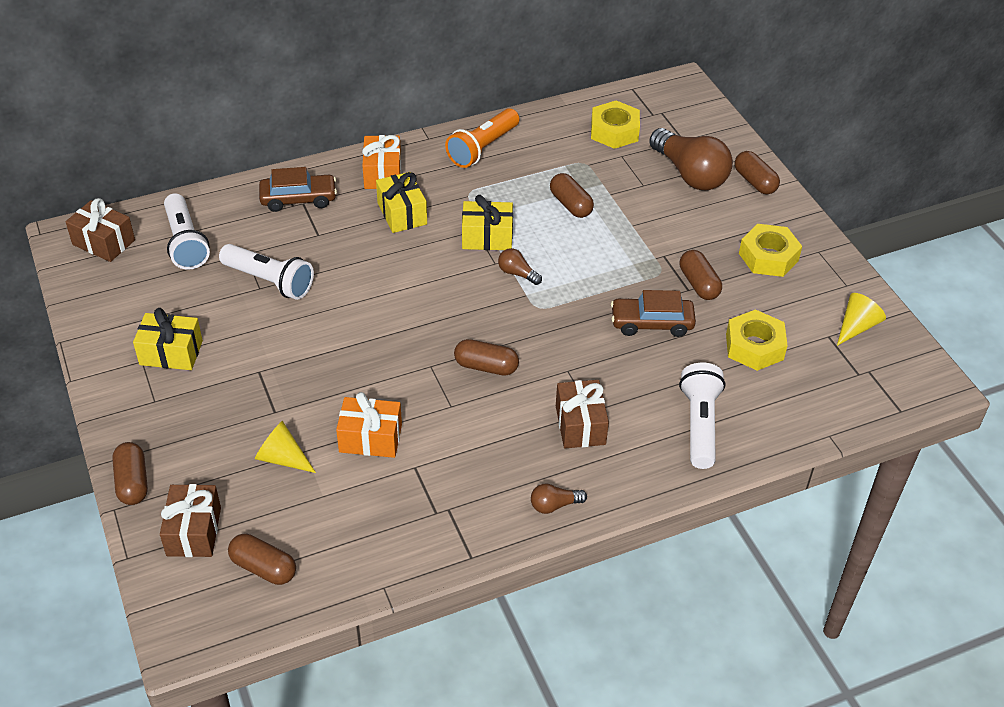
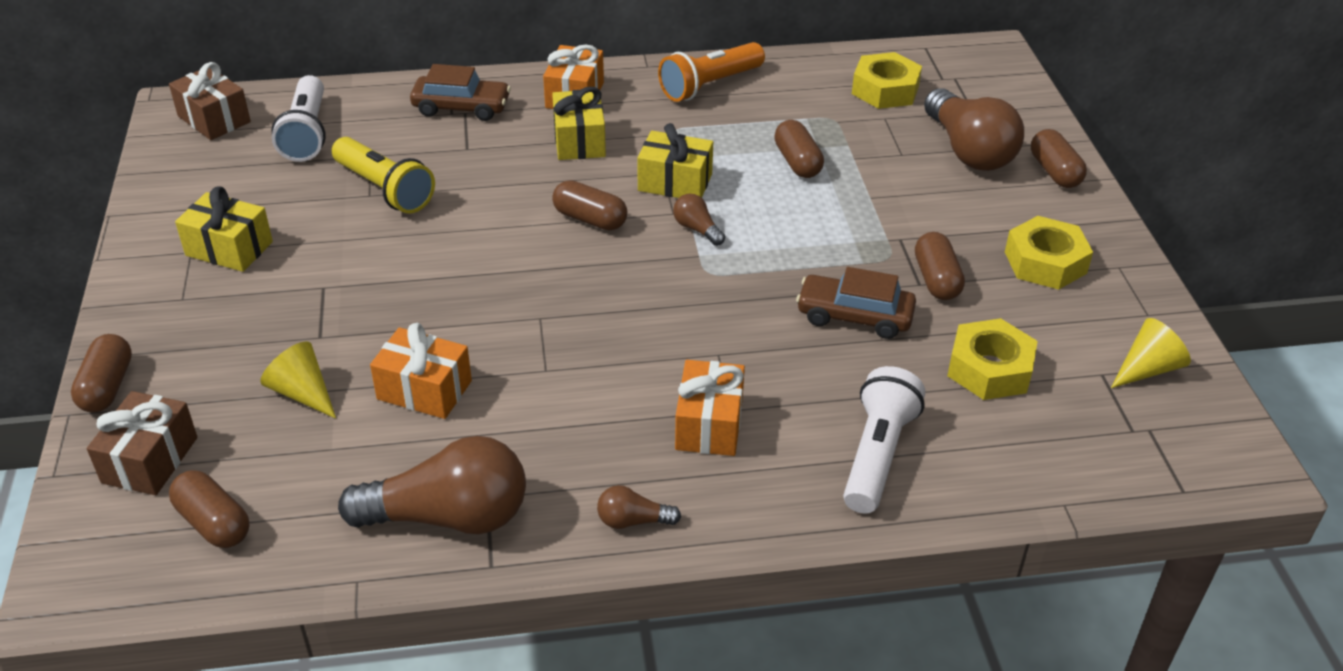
camera: 15 degrees right, 5 degrees down
white flashlight [219,244,314,300] -> yellow flashlight [332,137,435,213]
brown capsule [454,339,519,376] -> brown capsule moved to [552,180,627,231]
brown gift [556,380,609,448] -> orange gift [675,360,745,456]
none -> brown light bulb [338,436,526,534]

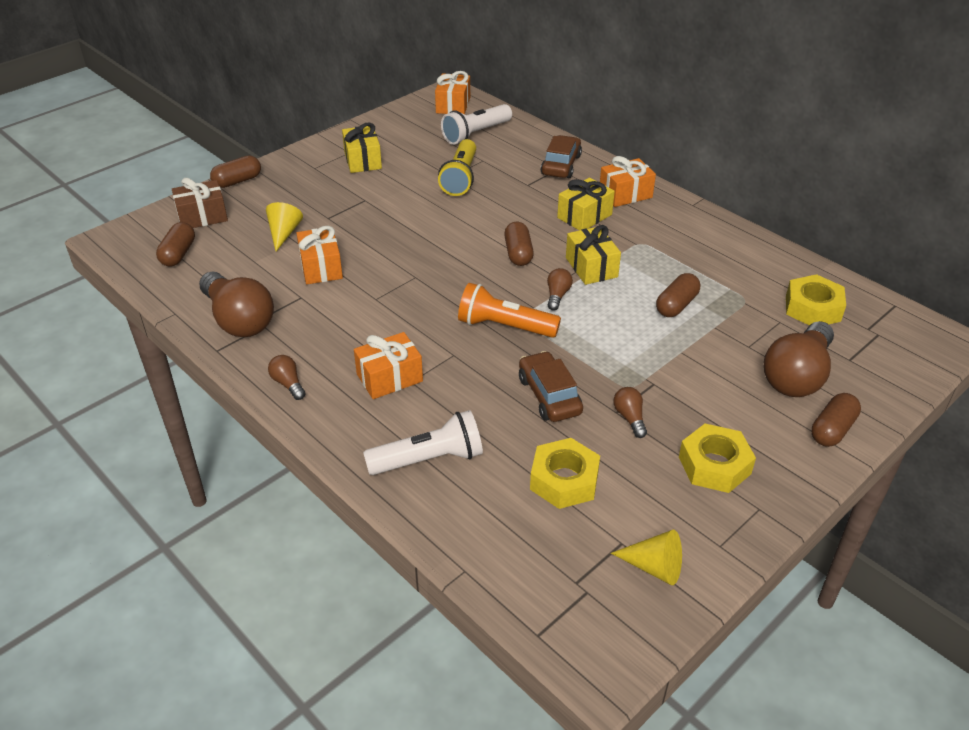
camera: 55 degrees right, 0 degrees up
brown gift [169,62,251,140] -> orange gift [435,71,470,114]
brown car [410,64,511,121] -> brown car turned 135 degrees counterclockwise [541,135,582,178]
orange flashlight [658,42,765,102] -> orange flashlight moved to [458,283,561,338]
brown capsule [915,232,965,300] -> brown light bulb [614,387,647,438]

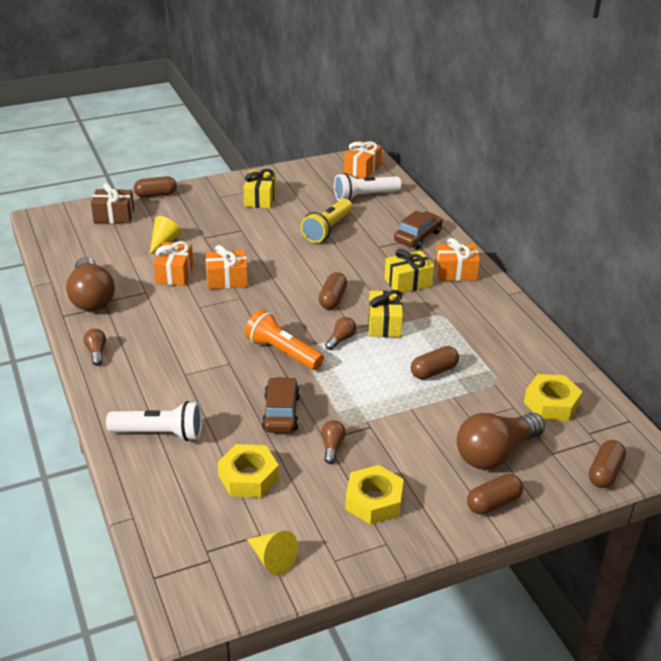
camera: 20 degrees right, 5 degrees down
brown capsule [156,222,195,267] -> brown capsule moved to [589,440,626,488]
orange gift [354,332,423,399] -> orange gift moved to [206,245,248,289]

